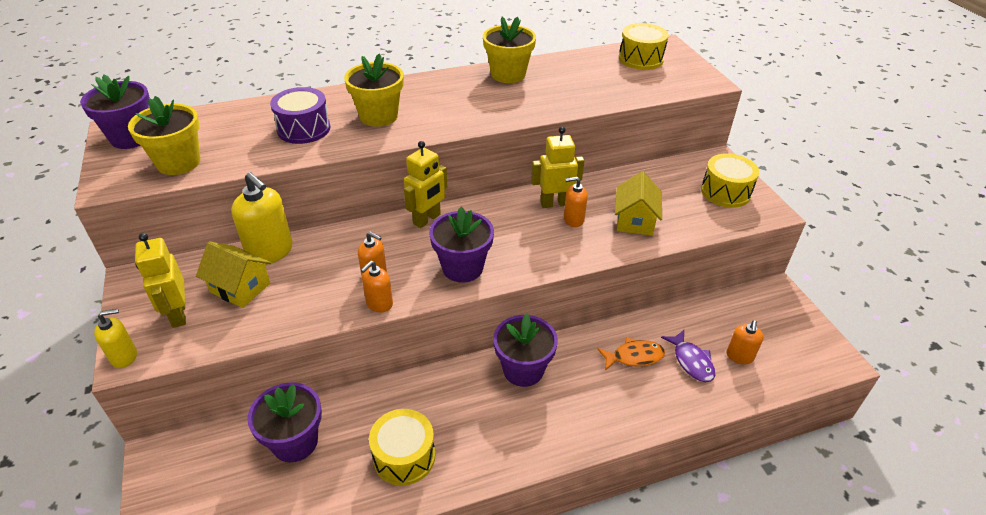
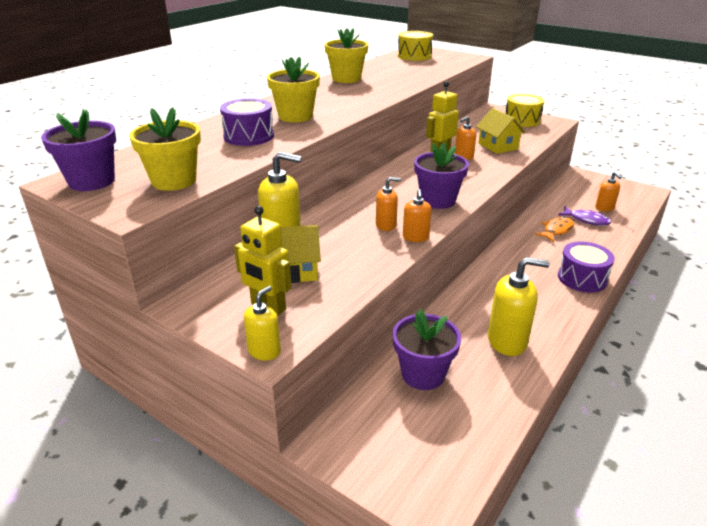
camera: 35 degrees left, 10 degrees down
yellow drum [369,409,435,486] -> yellow soap dispenser [488,257,550,356]
yellow robot [404,141,447,228] -> none
purple flower pot [493,313,558,387] -> none
none -> purple drum [558,241,615,292]

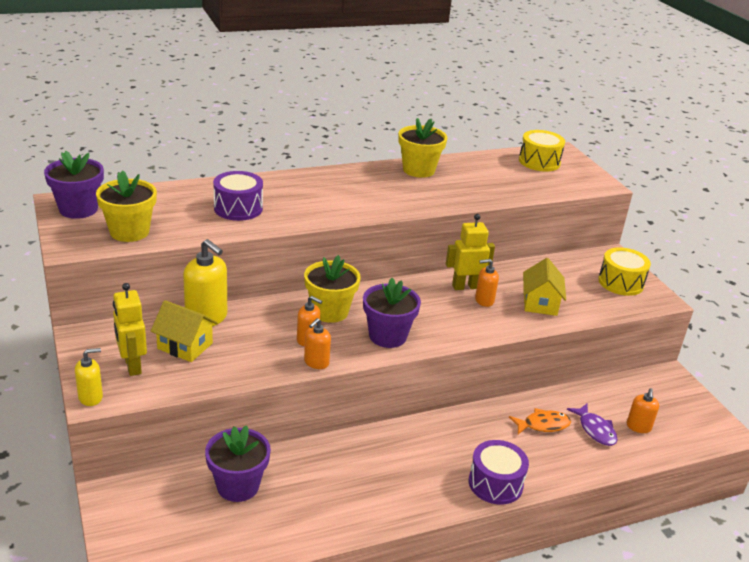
camera: 30 degrees right, 0 degrees up
yellow flower pot [267,57,320,122] -> yellow flower pot moved to [304,255,361,323]
yellow soap dispenser [488,257,550,356] -> none

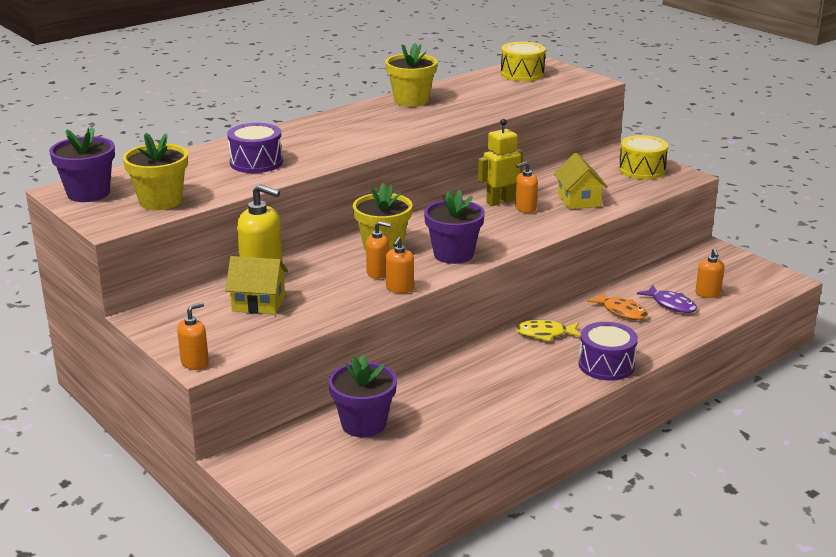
camera: 15 degrees left, 5 degrees down
yellow soap dispenser [75,348,103,406] -> orange soap dispenser [177,302,209,370]
yellow robot [113,283,147,376] -> none
orange fish [509,408,571,434] -> orange fish turned 75 degrees clockwise [587,291,648,320]
none -> yellow fish [516,320,581,342]

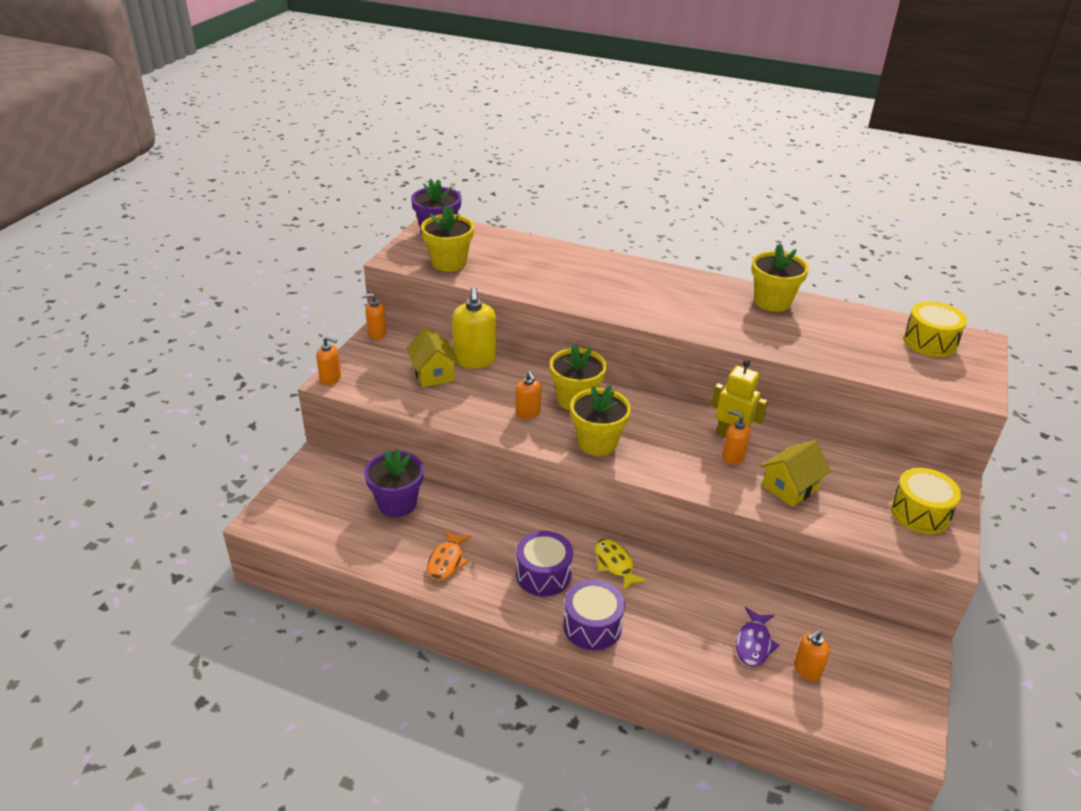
camera: 60 degrees right, 10 degrees up
purple drum [227,123,283,173] -> purple drum moved to [516,531,573,597]
orange soap dispenser [385,237,414,293] -> orange soap dispenser moved to [361,293,387,340]
purple flower pot [424,190,485,264] -> yellow flower pot [570,385,631,456]
orange fish [587,291,648,320] -> orange fish moved to [427,530,471,581]

